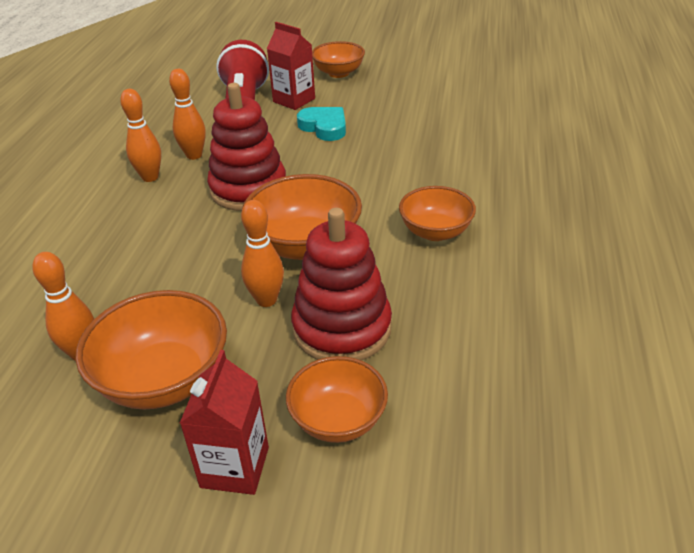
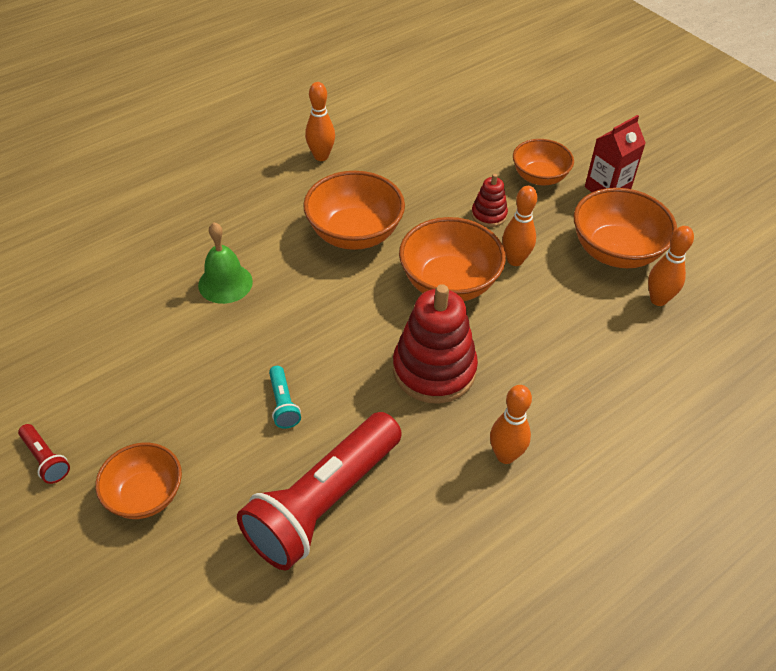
camera: 140 degrees left, 10 degrees up
orange bowling pin [169,69,206,160] -> orange bowling pin moved to [305,82,335,161]
red carton [267,22,315,110] -> none
red stacking toy [291,208,392,360] -> red stacking toy [471,174,508,227], size x0.50
turquoise heart [297,107,346,141] -> turquoise flashlight [269,366,301,429]
orange bowl [399,186,476,241] -> orange bowl [303,171,405,250], size x1.53
none -> red flashlight [18,424,70,484]
none -> green bell [198,222,253,304]

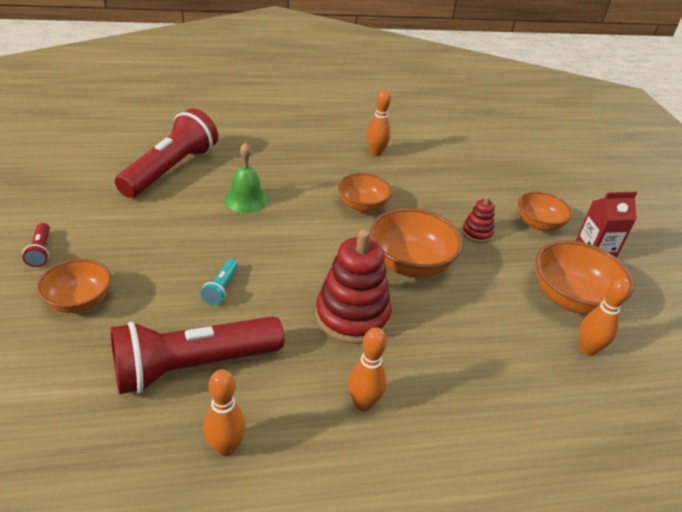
camera: 25 degrees right, 10 degrees down
orange bowl [303,171,405,250] -> orange bowl [338,173,392,212], size x0.66
orange bowling pin [502,186,537,266] -> orange bowling pin moved to [203,369,246,456]
none -> red flashlight [115,108,218,198]

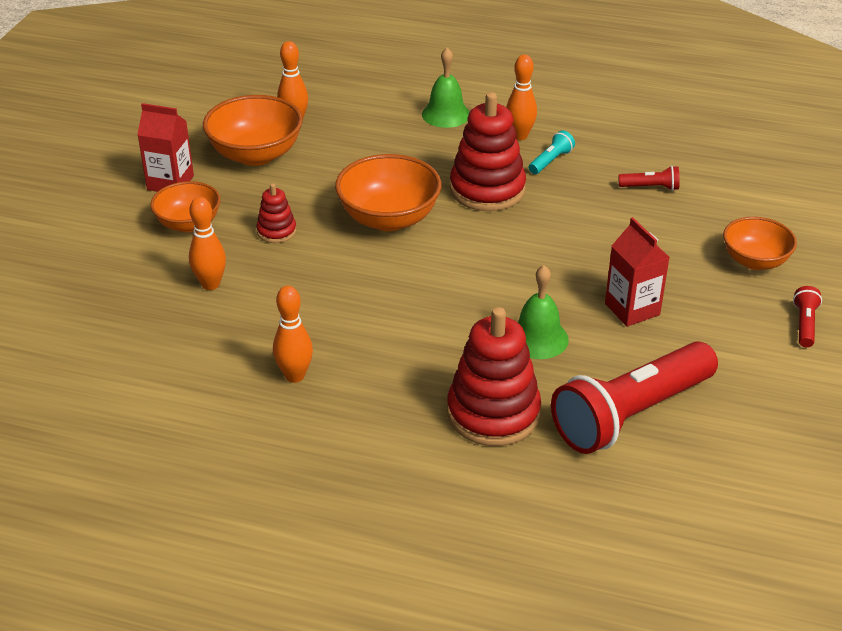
camera: 150 degrees left, 0 degrees up
red flashlight [111,316,284,394] -> red flashlight [619,166,680,191], size x0.40
turquoise flashlight [201,259,238,305] -> turquoise flashlight moved to [529,130,575,174]
orange bowling pin [203,369,246,456] -> orange bowling pin moved to [189,197,226,290]
orange bowl [338,173,392,212] -> none
none -> green bell [422,48,469,128]
none -> red stacking toy [447,307,541,446]
none -> red carton [605,217,670,327]

